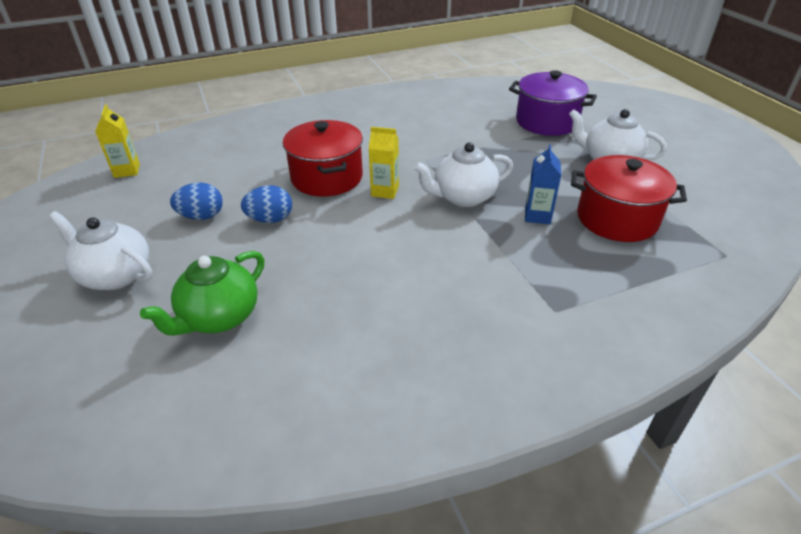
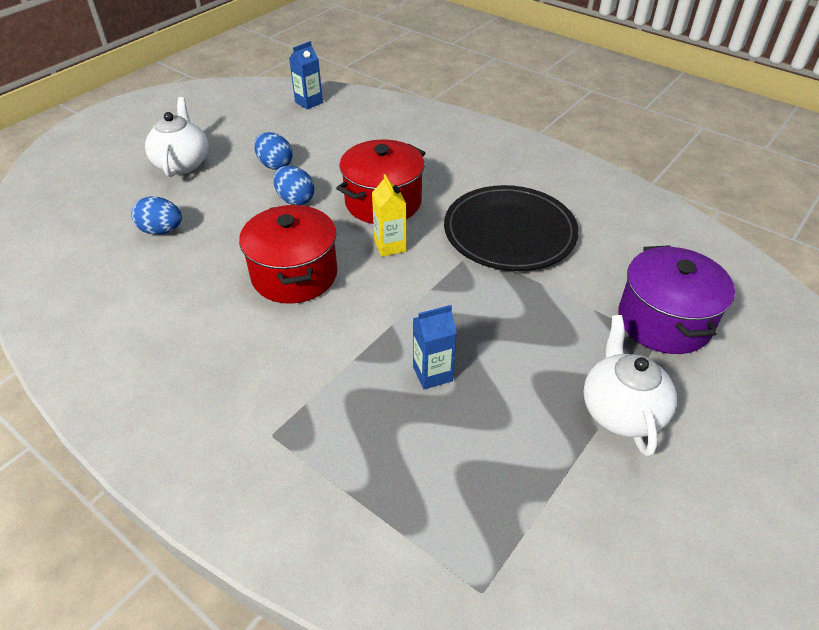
camera: 60 degrees right, 5 degrees up
yellow carton [95,104,140,178] -> blue carton [289,41,323,110]
green teapot [140,251,264,336] -> blue egg [131,196,182,235]
white teapot [413,143,513,207] -> none
red pot [571,155,687,242] -> red pot moved to [239,204,338,304]
none -> black plate [444,185,579,271]

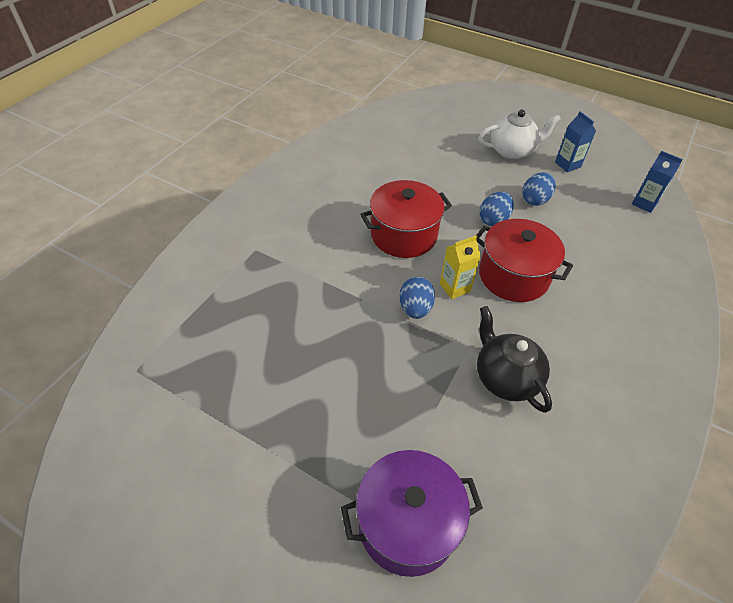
camera: 80 degrees right, 5 degrees up
blue egg [131,196,182,235] -> blue egg moved to [399,277,435,319]
blue carton [413,305,457,389] -> blue carton moved to [555,111,596,172]
black plate [444,185,579,271] -> black teapot [477,306,552,413]
white teapot [583,315,677,457] -> none

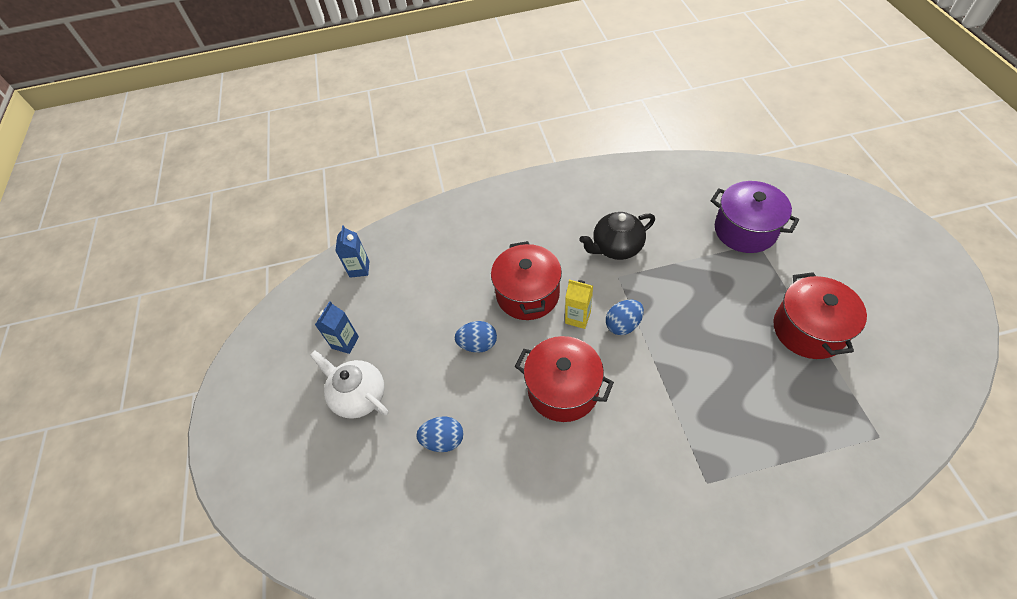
camera: 125 degrees left, 5 degrees up
black teapot [477,306,552,413] -> black teapot turned 45 degrees clockwise [579,212,655,260]
blue egg [522,172,556,206] -> blue egg moved to [416,416,463,452]
none -> red pot [773,272,867,359]

